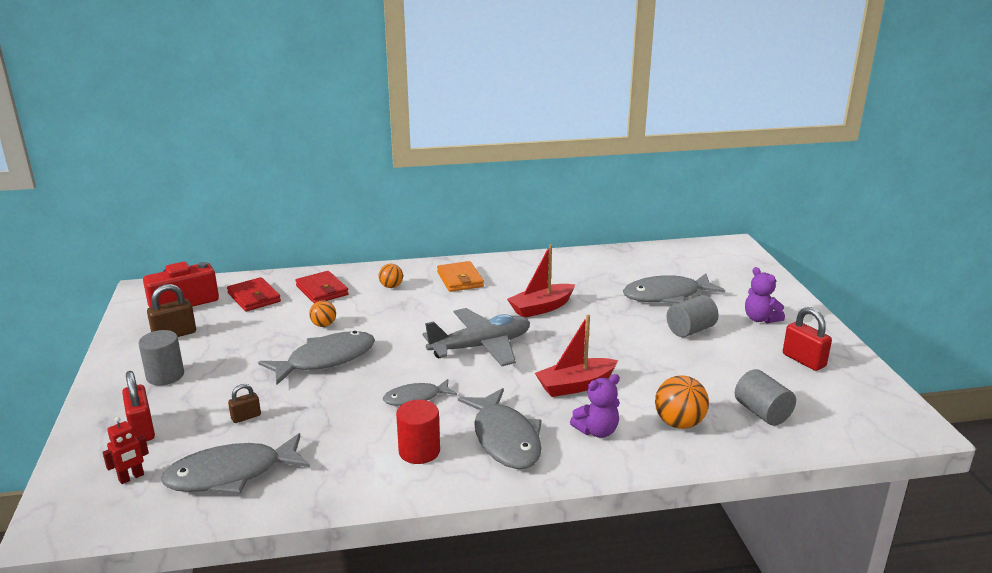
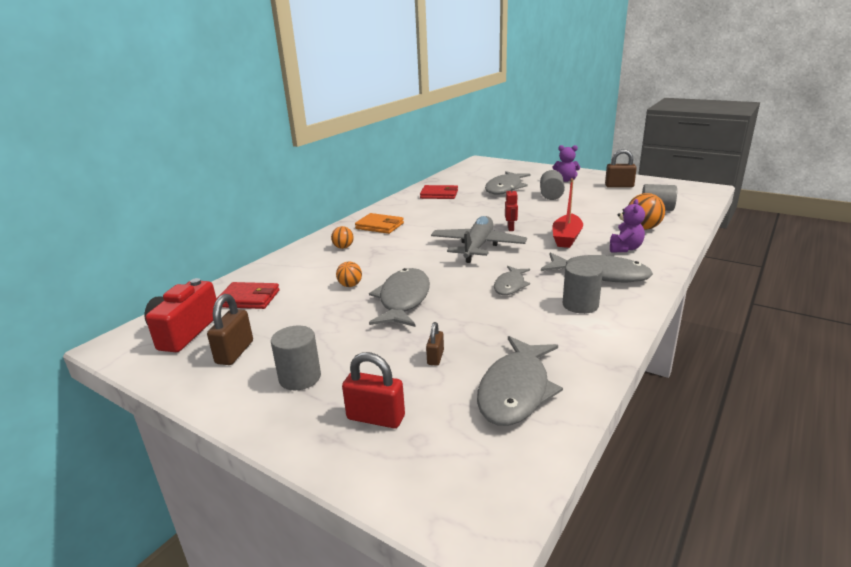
camera: 45 degrees left, 0 degrees up
red robot [102,417,149,484] -> red robot moved to [505,185,518,231]
red wallet [295,271,349,303] -> red wallet moved to [420,185,458,199]
red cylinder [396,400,440,464] -> grey cylinder [563,260,603,314]
red boat [507,244,575,318] -> none
red padlock [783,307,832,371] -> brown padlock [605,149,637,188]

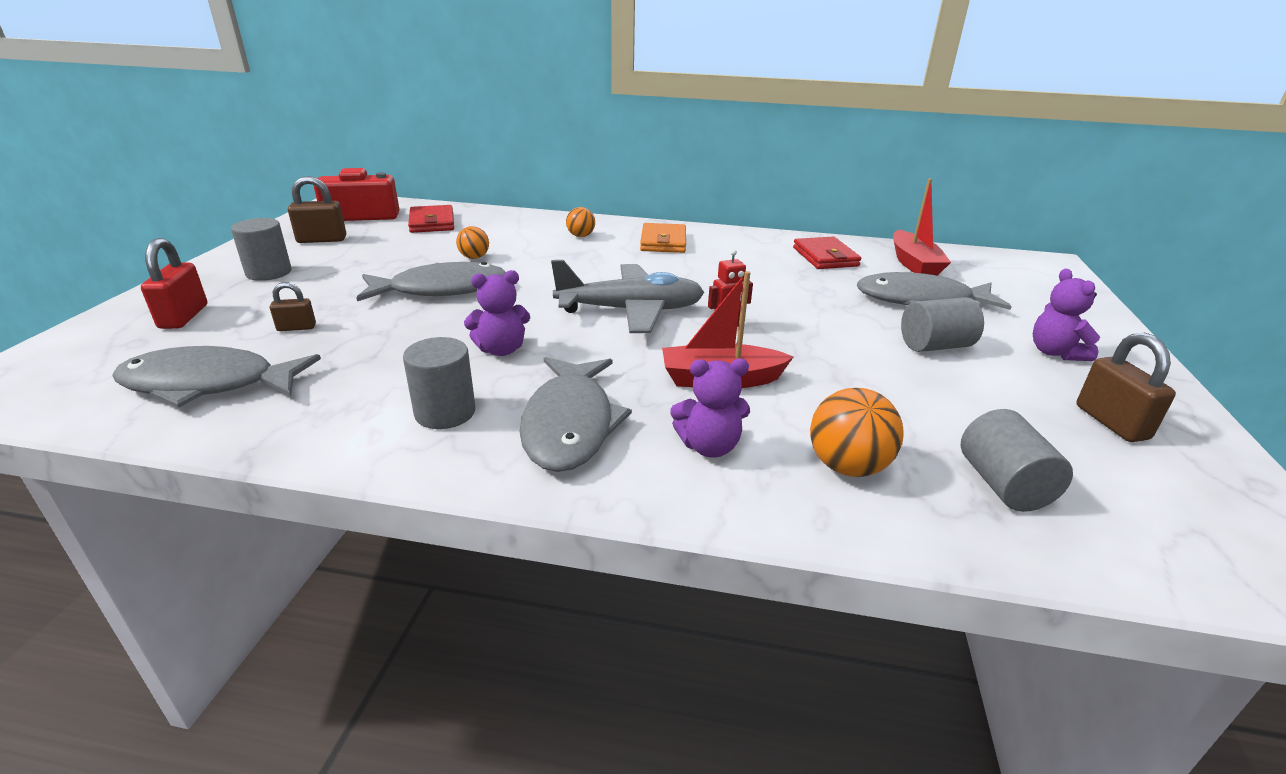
camera: 65 degrees right, 5 degrees up
grey fish [494,266,530,295] -> purple teddy bear [464,270,530,356]
none -> red boat [893,178,951,276]

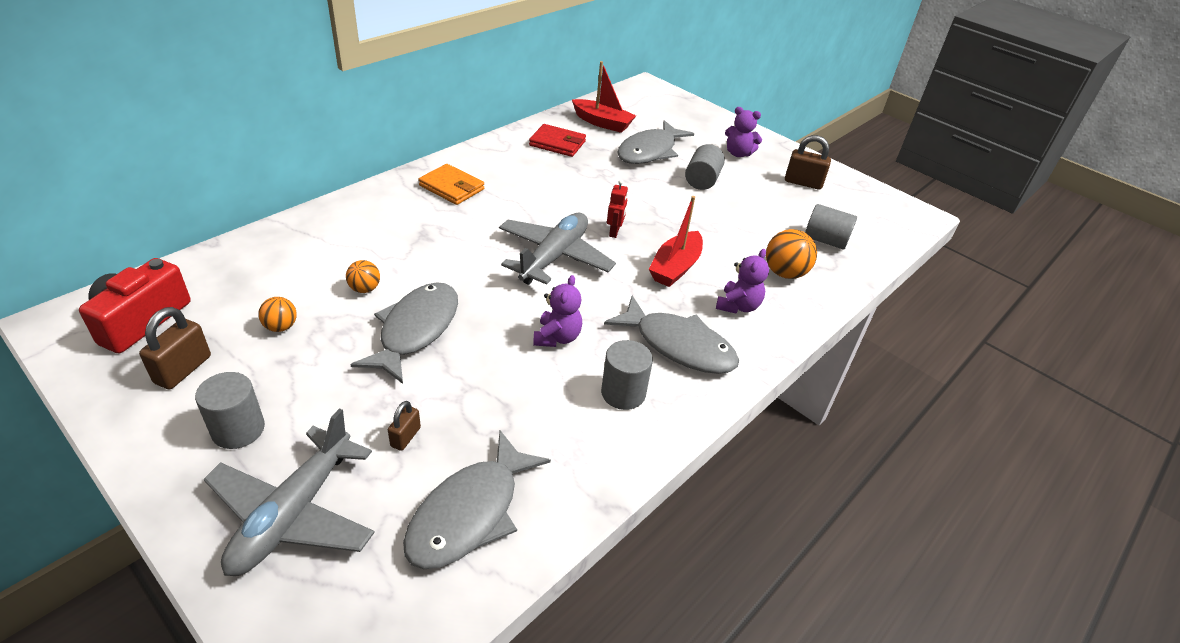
camera: 60 degrees left, 10 degrees up
red padlock [141,238,207,329] -> grey plane [204,408,375,576]
red wallet [408,205,454,233] -> none
orange ball [566,207,595,237] -> orange ball moved to [258,297,297,332]

